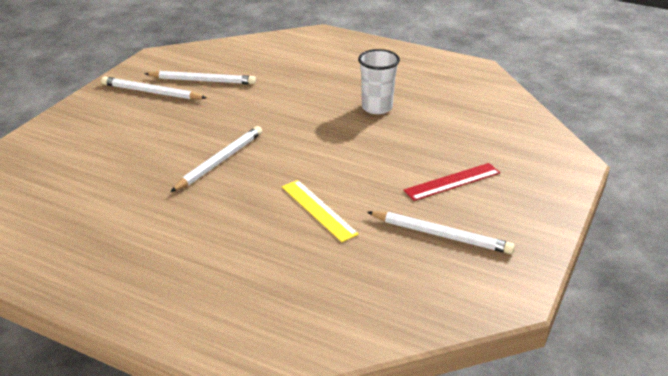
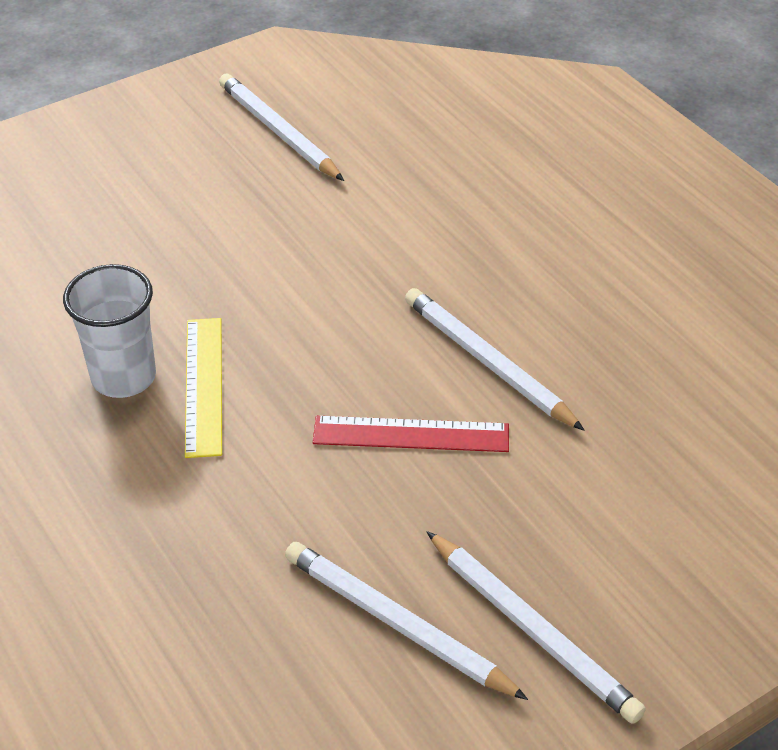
camera: 150 degrees left, 10 degrees up
white pencil [170,126,262,192] -> white pencil turned 75 degrees clockwise [405,288,585,431]
yellow ruler [282,180,359,242] -> yellow ruler moved to [185,318,222,458]
red ruler [403,163,500,201] -> red ruler moved to [313,416,509,452]

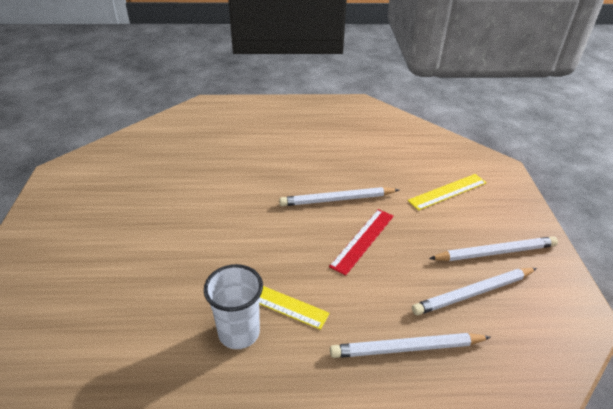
camera: 60 degrees left, 5 degrees down
white pencil [219,74,344,181] -> white pencil moved to [330,333,491,358]
none -> yellow ruler [408,174,487,211]

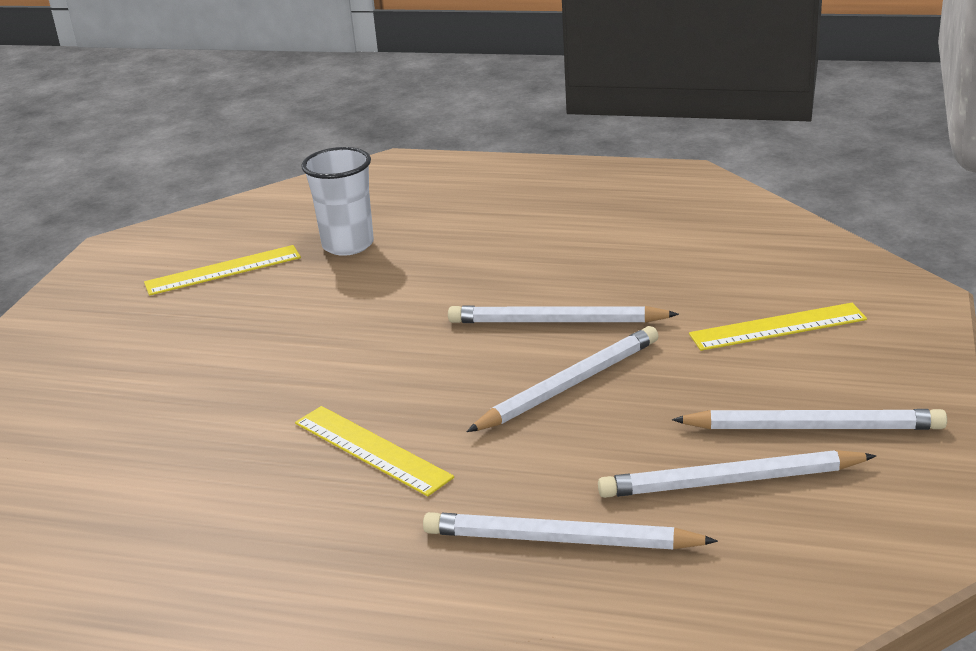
camera: 20 degrees right, 10 degrees down
white cup [204,264,263,349] -> white cup moved to [301,147,374,256]
red ruler [329,209,394,276] -> white pencil [466,326,658,432]
none -> yellow ruler [144,245,301,296]

